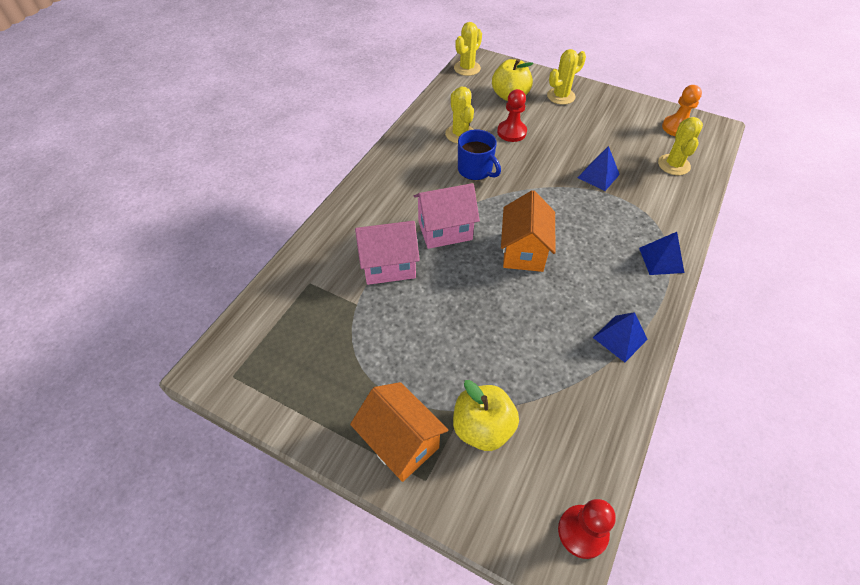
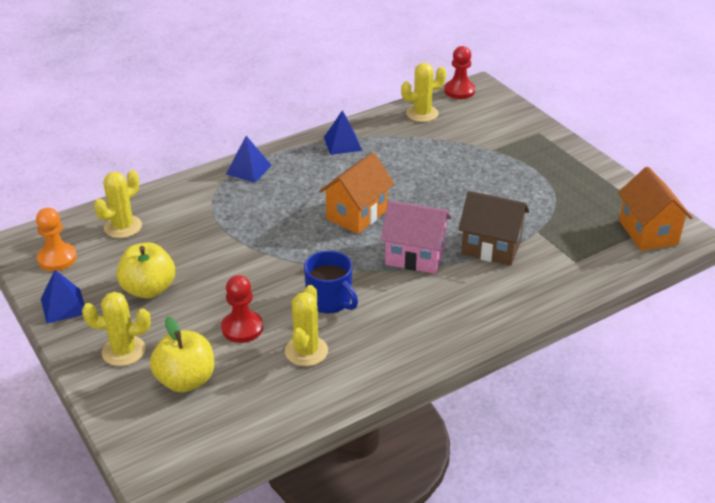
camera: 150 degrees left, 15 degrees down
orange house [350,382,448,482] -> orange house moved to [618,167,693,251]
pink house [355,221,420,285] -> brown house [458,191,529,266]
yellow apple [453,380,519,451] -> yellow apple moved to [117,242,175,299]
yellow cactus [454,22,482,76] -> yellow cactus moved to [401,63,446,122]
blue mug [458,129,501,180] -> blue mug turned 150 degrees clockwise [304,251,358,313]
blue pyramid [578,146,620,191] -> blue pyramid moved to [41,270,85,324]

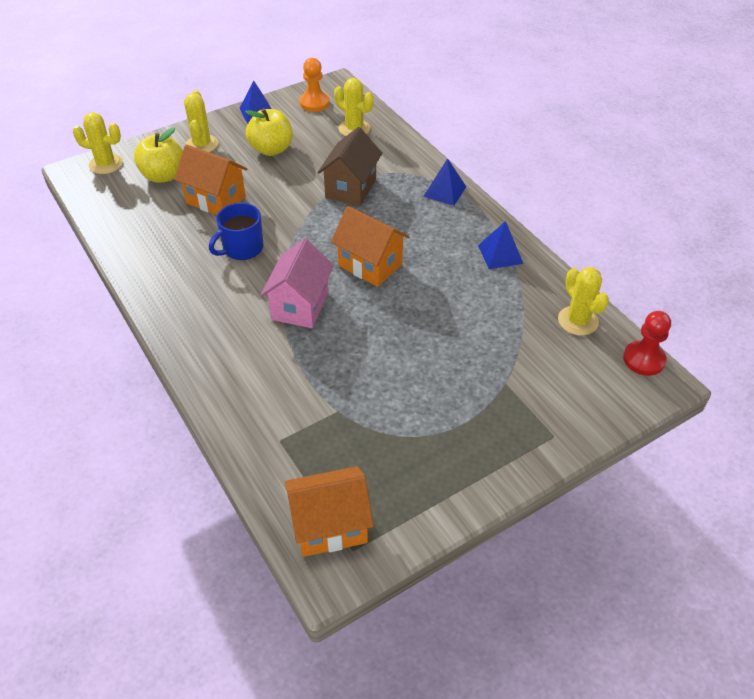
camera: 90 degrees right, 10 degrees up
red pawn [221,275,263,343] -> orange house [174,144,247,215]
yellow cactus [285,285,328,366] -> yellow cactus moved to [73,112,123,174]
brown house [458,191,529,266] -> brown house moved to [317,127,382,206]

